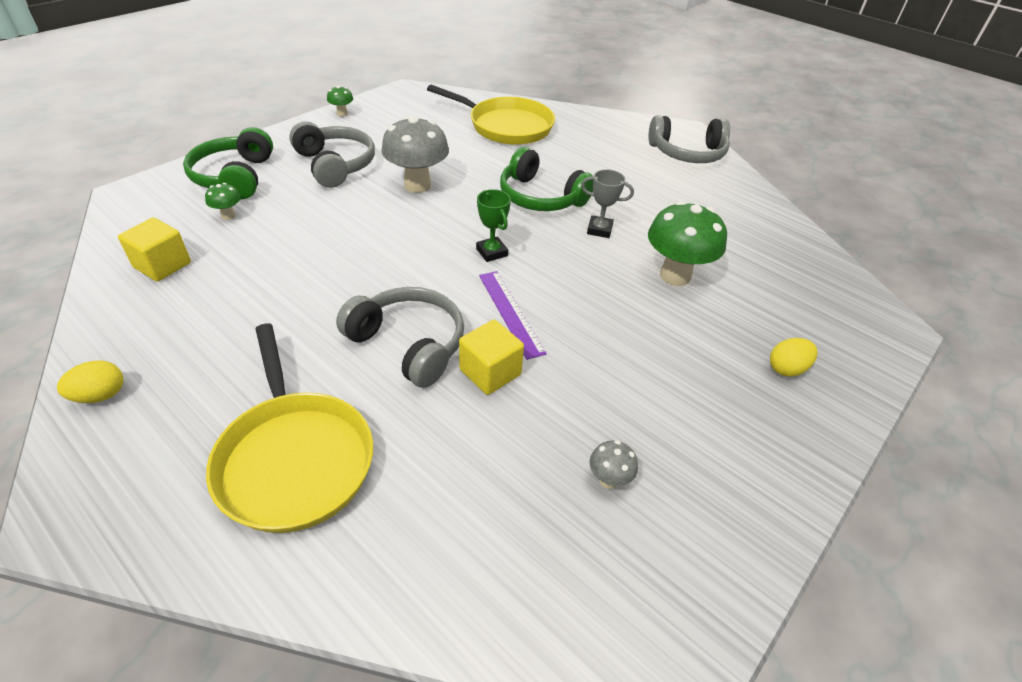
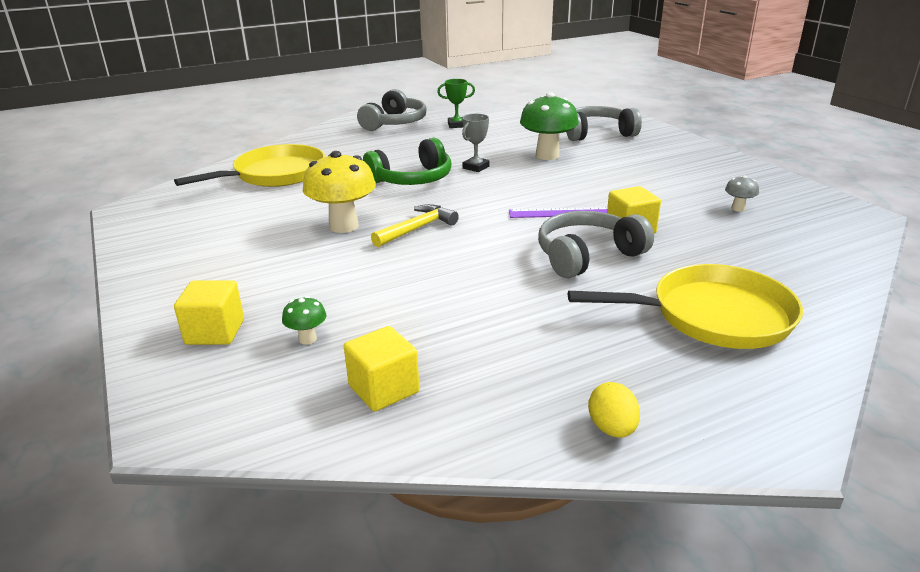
camera: 65 degrees left, 15 degrees down
green headphones [183,127,273,199] -> yellow cube [174,280,244,345]
grey headphones [289,121,375,188] -> grey headphones moved to [566,106,642,141]
green mushroom [327,86,353,117] -> none
grey mushroom [381,116,449,193] -> yellow mushroom [303,151,376,233]
green trophy [476,189,511,262] -> green trophy moved to [437,79,475,128]
yellow egg [770,338,817,377] -> none
none -> yellow hammer [371,204,459,247]

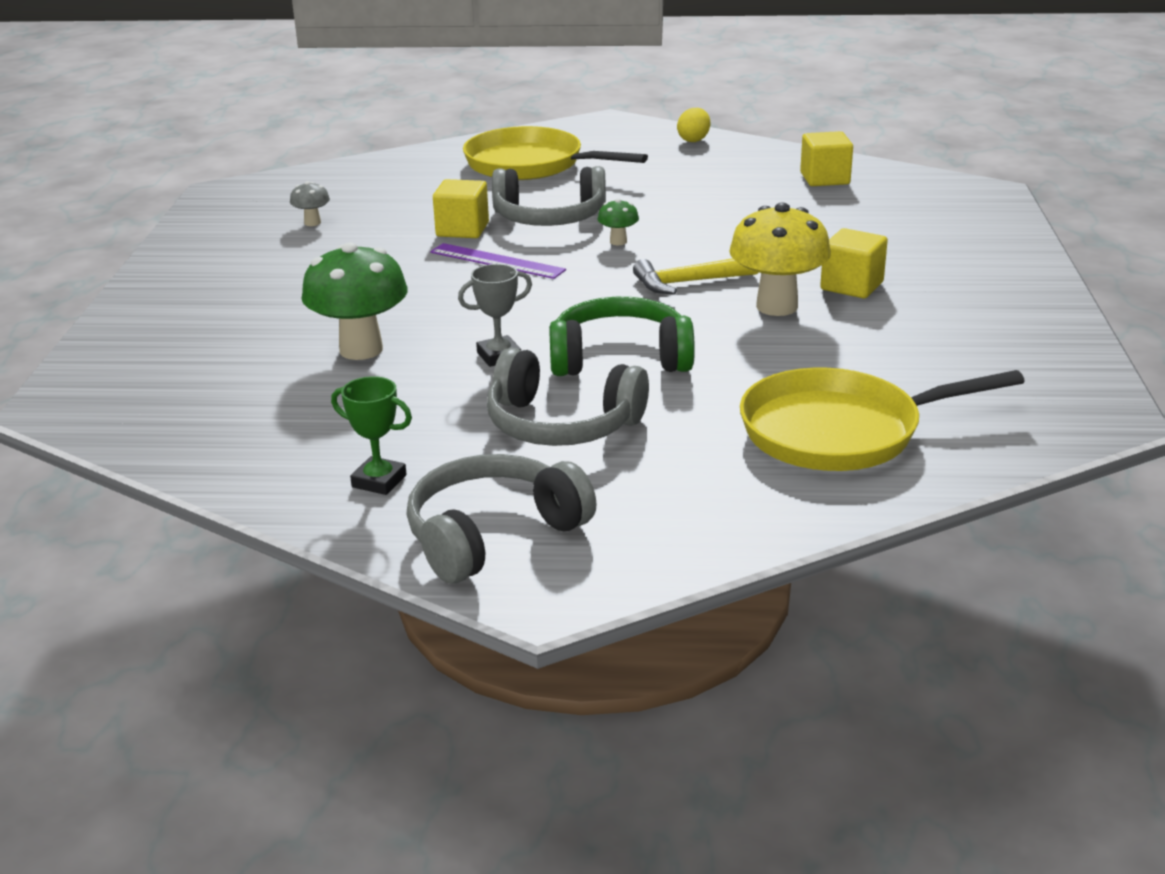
camera: 150 degrees left, 0 degrees up
yellow cube [174,280,244,345] -> yellow cube moved to [820,228,888,298]
green mushroom [282,296,327,344] -> green mushroom moved to [598,199,639,245]
grey headphones [566,106,642,141] -> grey headphones moved to [487,348,649,446]

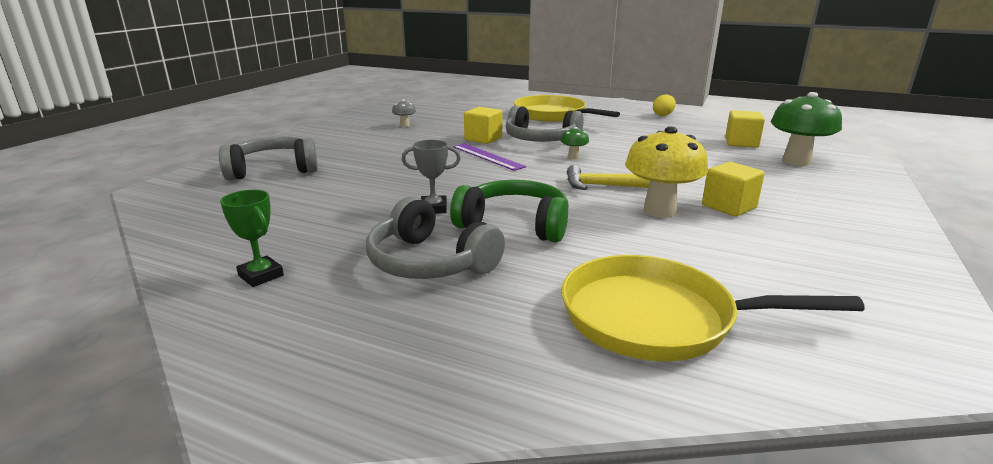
camera: 20 degrees right, 5 degrees down
green mushroom [302,242,408,360] -> green mushroom moved to [771,92,842,166]
grey headphones [406,454,597,584] -> grey headphones moved to [219,136,318,181]

